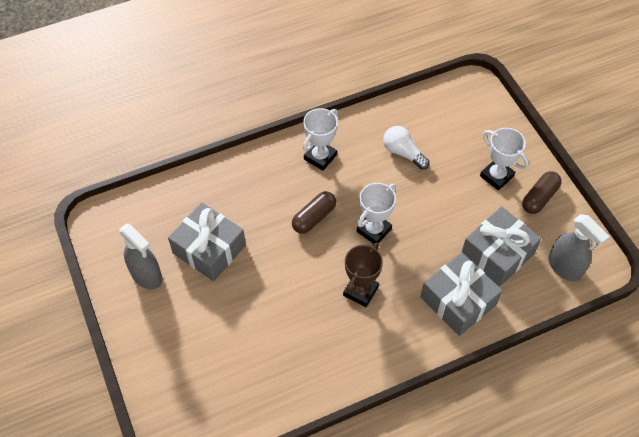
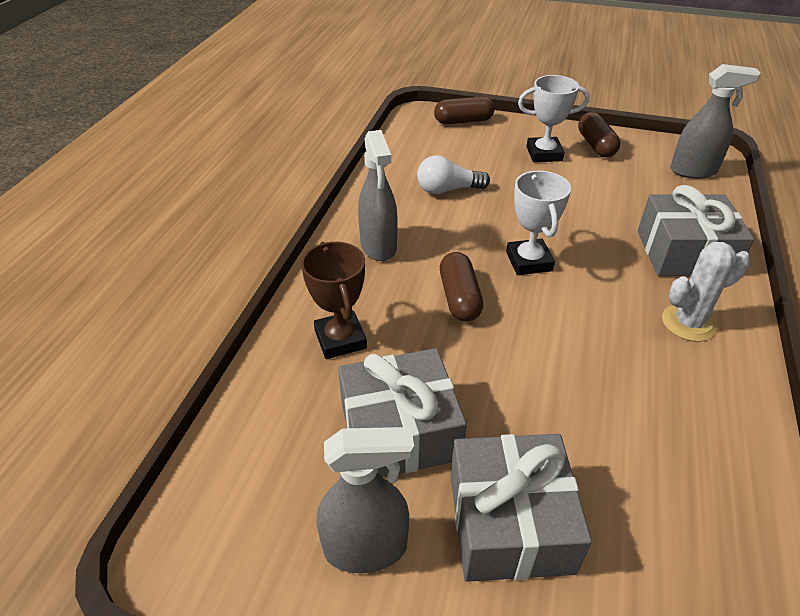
camera: 50 degrees left, 15 degrees down
white trophy [303,108,338,171] -> grey spray bottle [358,130,398,261]
brown trophy [343,243,383,307] -> brown trophy moved to [301,242,367,359]
grey gift [462,206,541,287] -> grey gift moved to [450,434,592,582]
none -> brown capsule [434,96,495,124]
none -> white cactus [662,242,751,342]

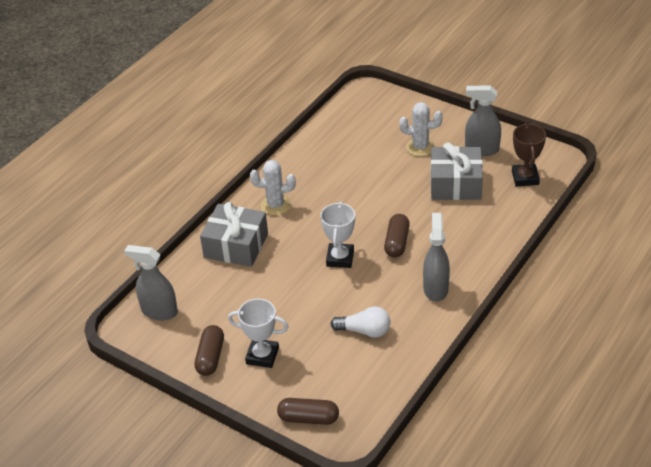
camera: 160 degrees left, 0 degrees up
brown trophy [301,242,367,359] -> brown trophy moved to [512,123,546,186]
grey gift [450,434,592,582] -> white cactus [399,102,443,156]

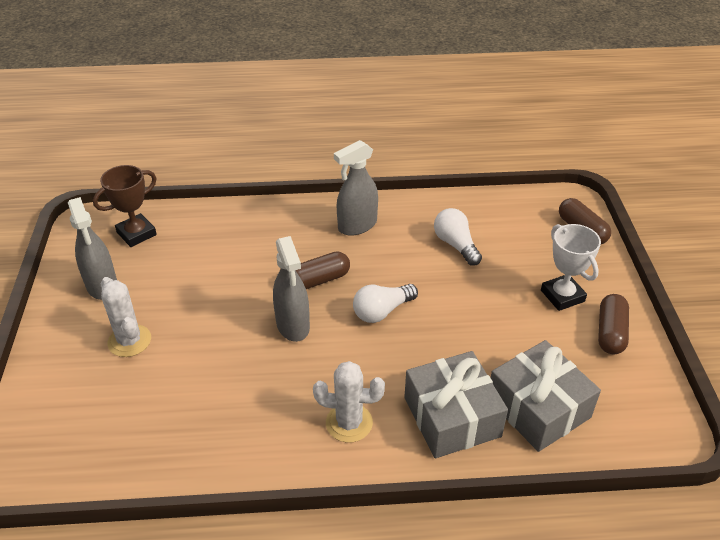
camera: 130 degrees left, 0 degrees up
grey spray bottle [124,245,178,320] -> grey spray bottle moved to [273,236,310,342]
brown capsule [194,325,224,376] -> brown capsule turned 45 degrees counterclockwise [598,294,629,354]
white cactus [250,160,296,215] -> white cactus turned 45 degrees counterclockwise [313,361,385,443]
white trophy [320,202,355,268] -> white light bulb [353,284,418,323]
grey gift [430,143,483,200] -> grey gift moved to [491,340,601,452]

